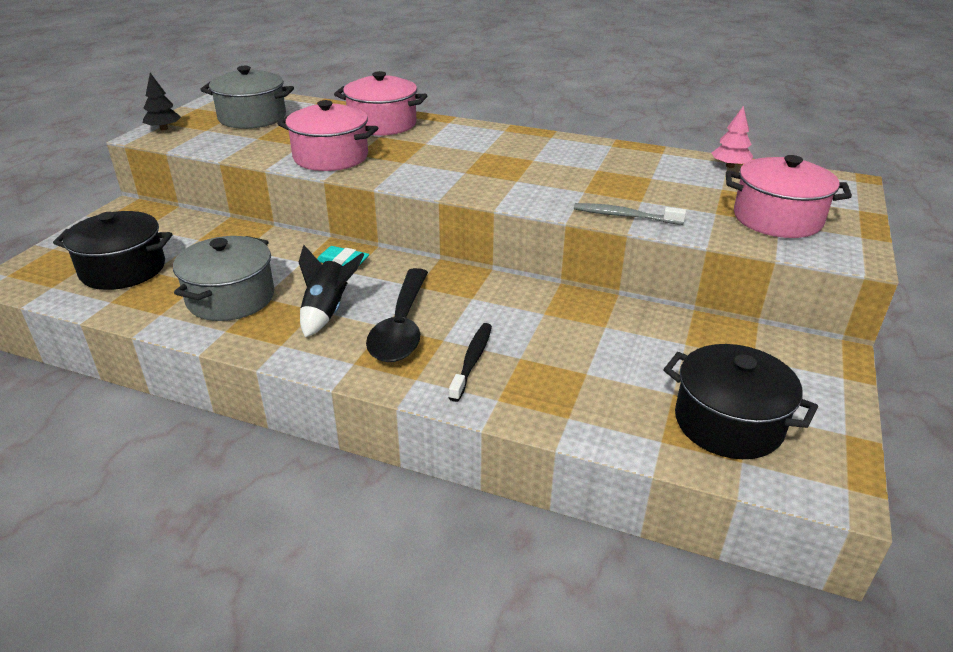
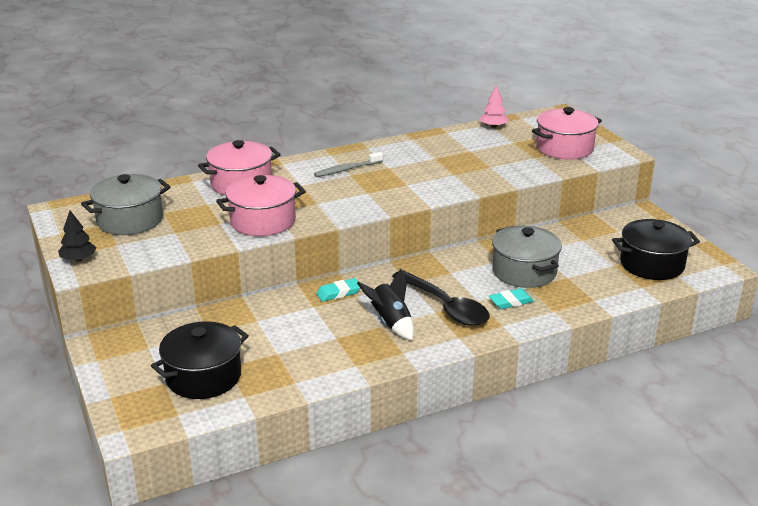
camera: 45 degrees left, 5 degrees down
grey pot [173,236,274,321] -> grey pot moved to [492,226,562,288]
black toothbrush [449,323,492,402] -> turquoise eraser [489,288,534,309]
grey toothbrush [574,203,686,225] -> grey toothbrush moved to [314,152,383,177]

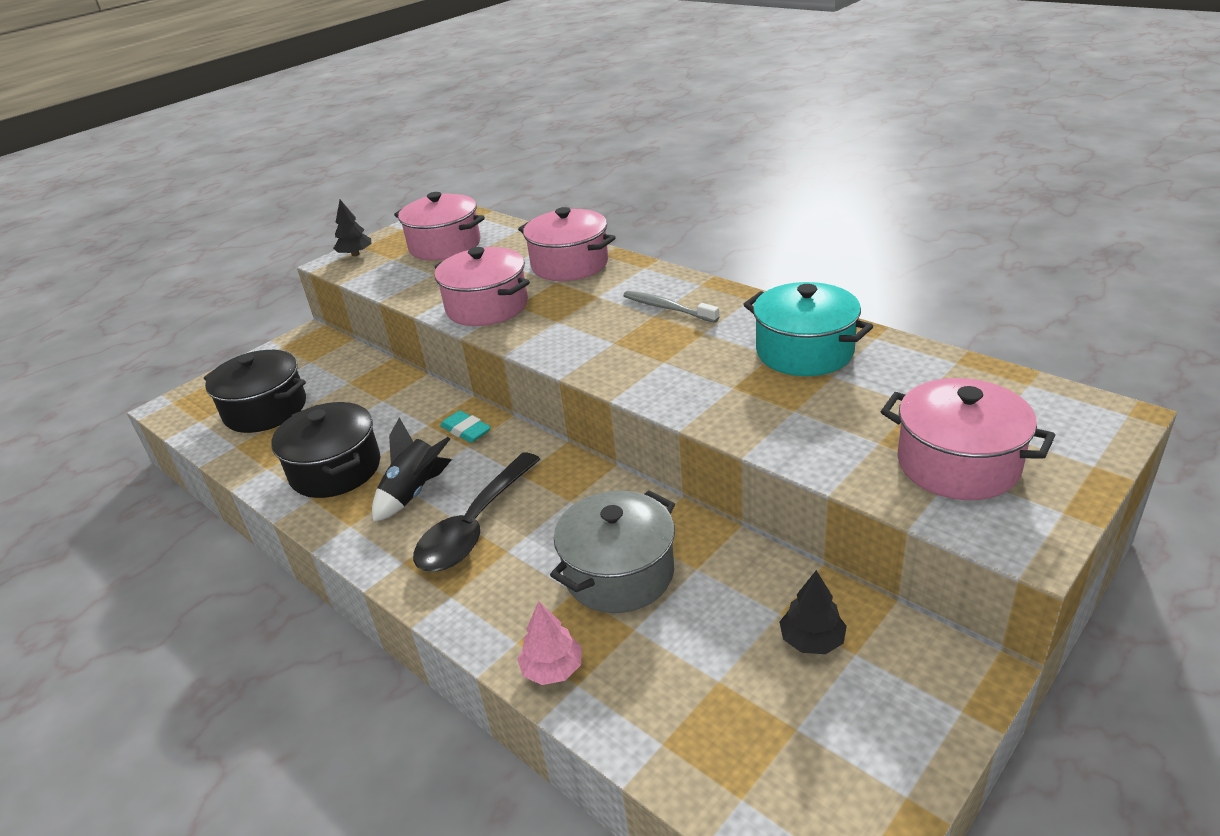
camera: 70 degrees right, 5 degrees up
grey pot [81,174,171,235] -> pink pot [394,192,485,261]
pink tree [480,85,509,128] -> pink tree moved to [517,601,582,685]
turquoise eraser [489,288,534,309] -> none
black pot [612,219,700,280] -> black pot moved to [271,402,380,498]
none -> turquoise pot [743,282,873,376]
none -> black tree [779,570,847,654]

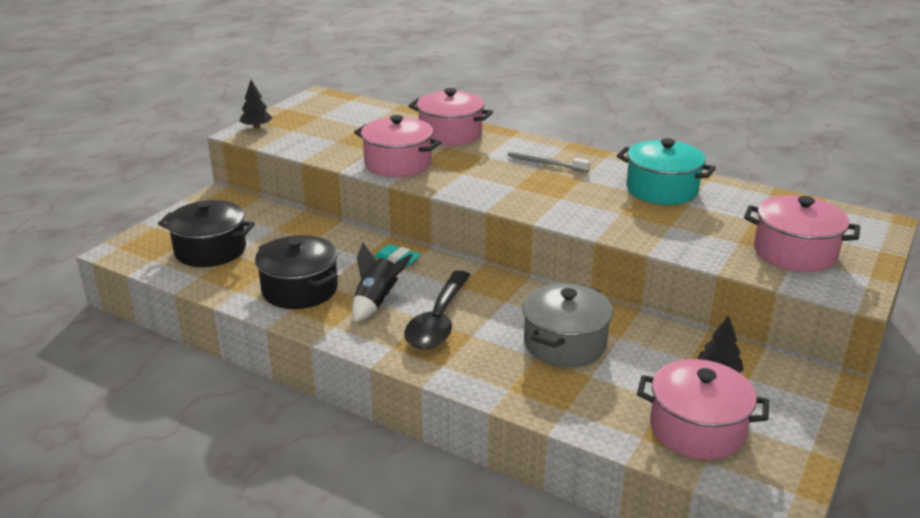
camera: 15 degrees left, 5 degrees down
pink pot [394,192,485,261] -> pink pot moved to [637,359,769,460]
pink tree [517,601,582,685] -> none

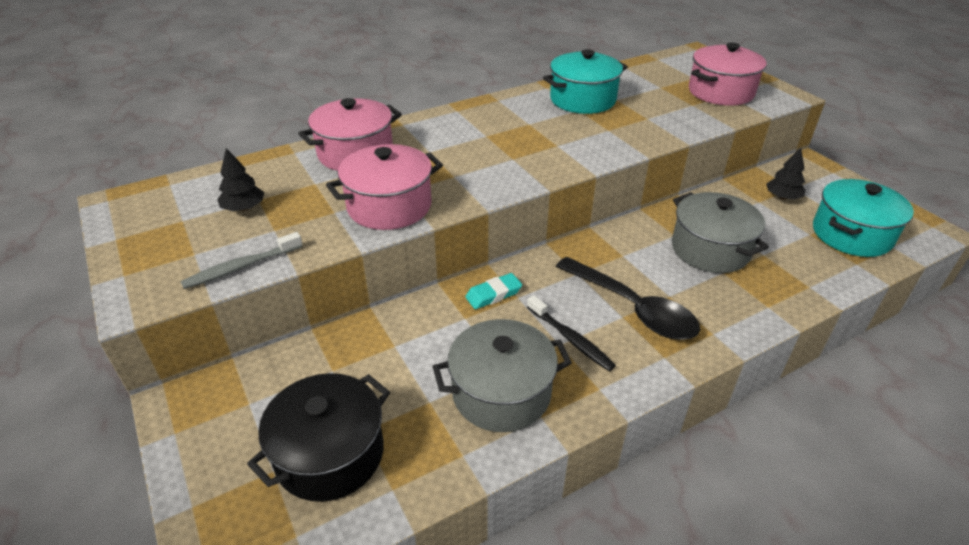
camera: 60 degrees left, 10 degrees up
black tree [239,80,272,129] -> black tree moved to [217,148,264,211]
black pot [255,235,338,309] -> grey pot [433,319,572,432]
black rocket [352,243,413,322] -> black toothbrush [527,295,616,371]
grey toothbrush [508,152,590,172] -> grey toothbrush moved to [180,232,303,289]
pink pot [637,359,769,460] -> turquoise pot [813,179,914,257]

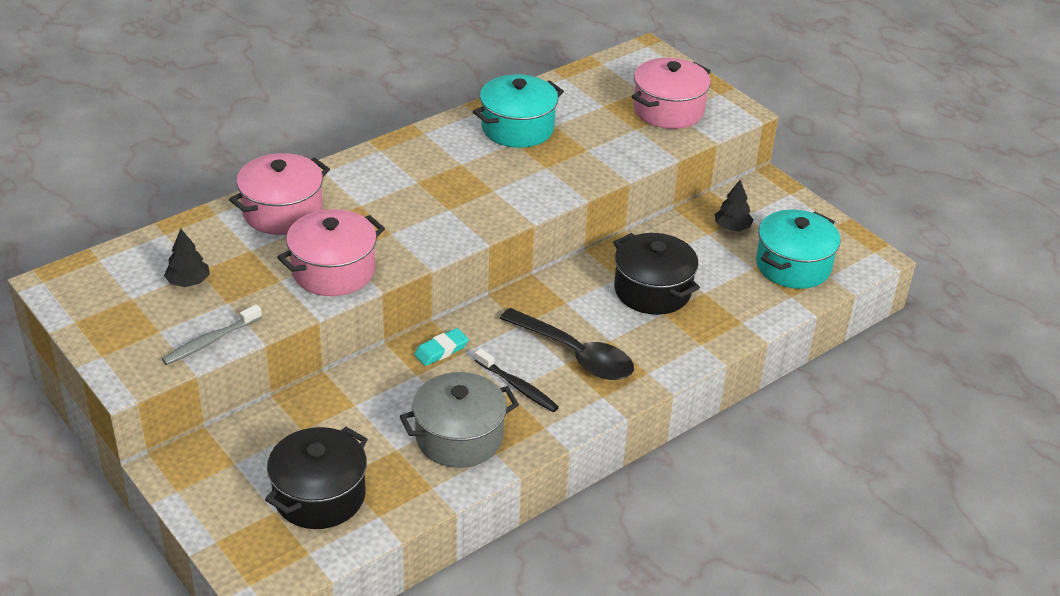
camera: 10 degrees left, 0 degrees up
grey pot [672,192,769,273] -> black pot [613,233,700,315]

